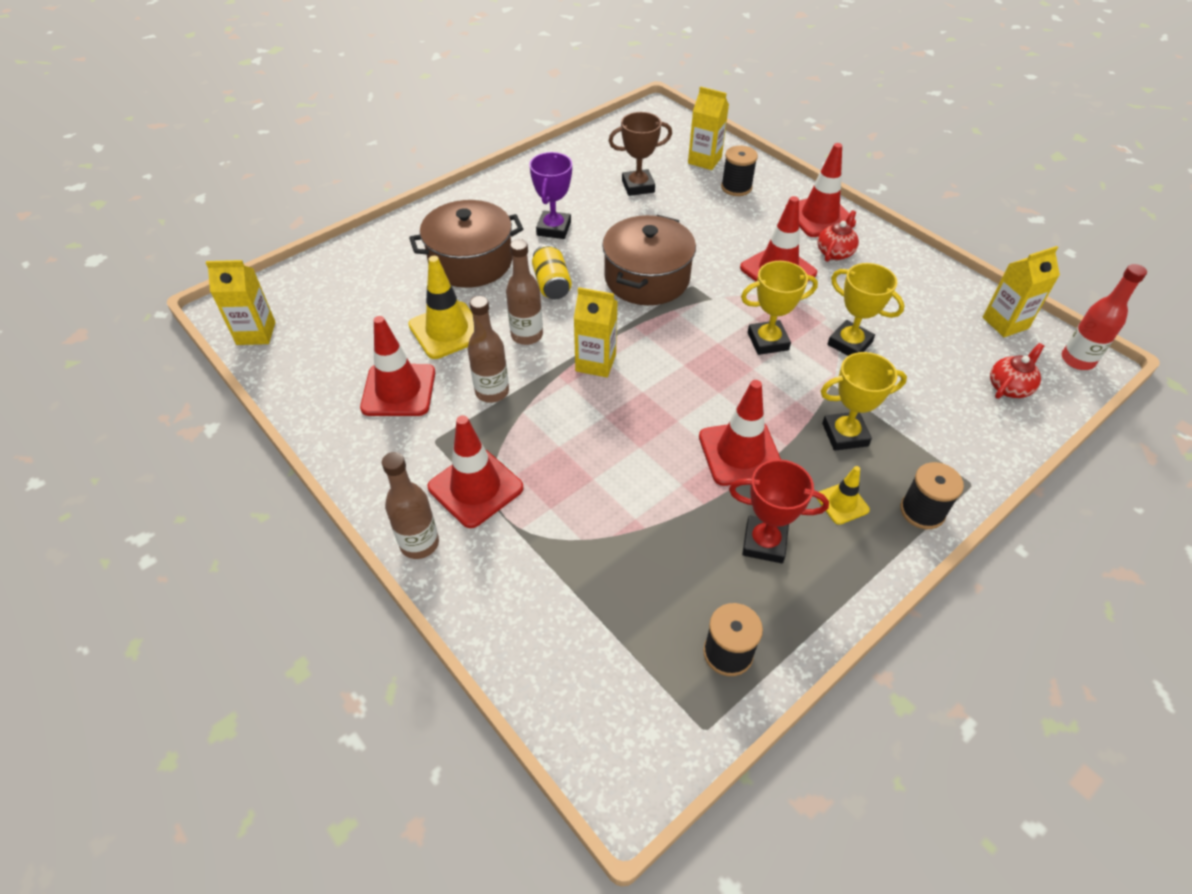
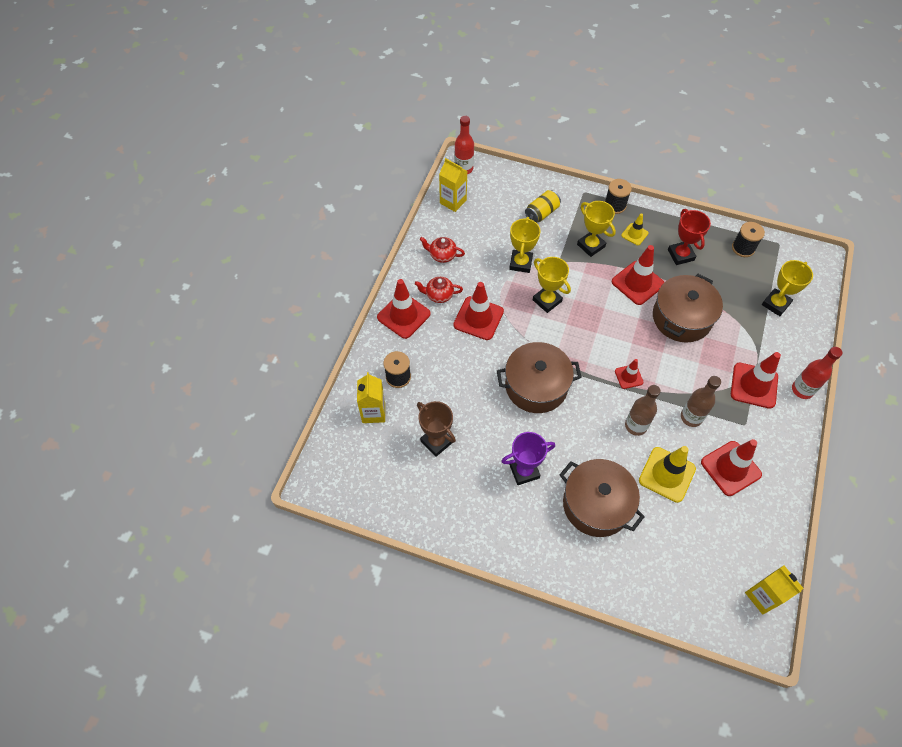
camera: 120 degrees left, 10 degrees up
brown bottle [382,452,439,559] -> red bottle [792,347,842,399]
yellow can [532,245,572,299] -> yellow can moved to [525,190,561,223]
yellow carton [574,287,618,377] -> red traffic cone [615,359,644,389]
red teapot [990,343,1044,399] -> red teapot moved to [420,237,465,263]
none -> brown pot [653,274,723,343]
none -> yellow trophy [762,260,813,316]

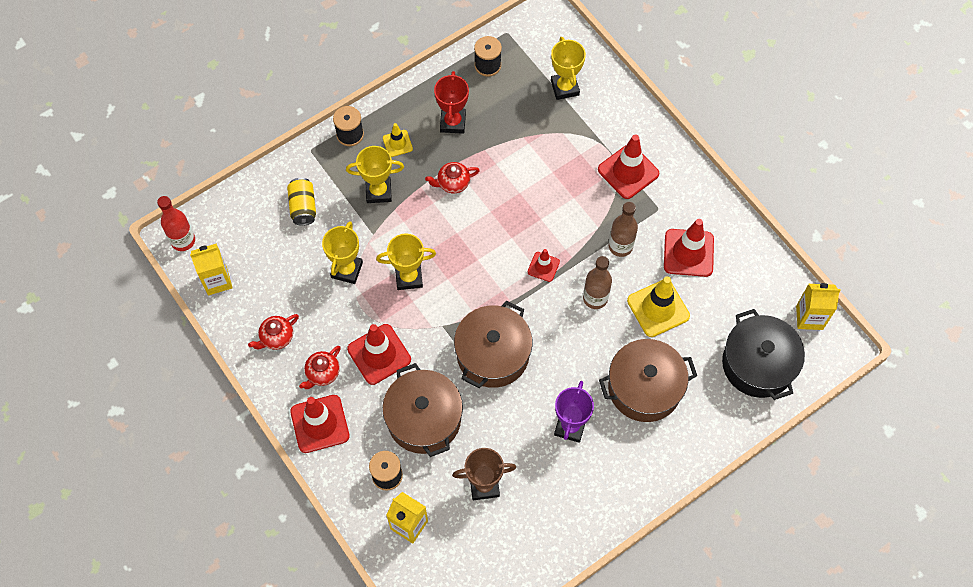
camera: 55 degrees left, 5 degrees up
yellow trophy [509,217,540,273] -> yellow trophy turned 60 degrees clockwise [322,221,363,284]
red traffic cone [612,245,664,305] -> red teapot [425,162,480,193]
brown pot [653,274,723,343] -> brown pot moved to [382,363,463,457]
red trophy [668,209,711,265] -> red trophy turned 75 degrees clockwise [434,71,469,134]
red bottle [792,347,842,399] -> none
none -> black pot [722,309,805,400]

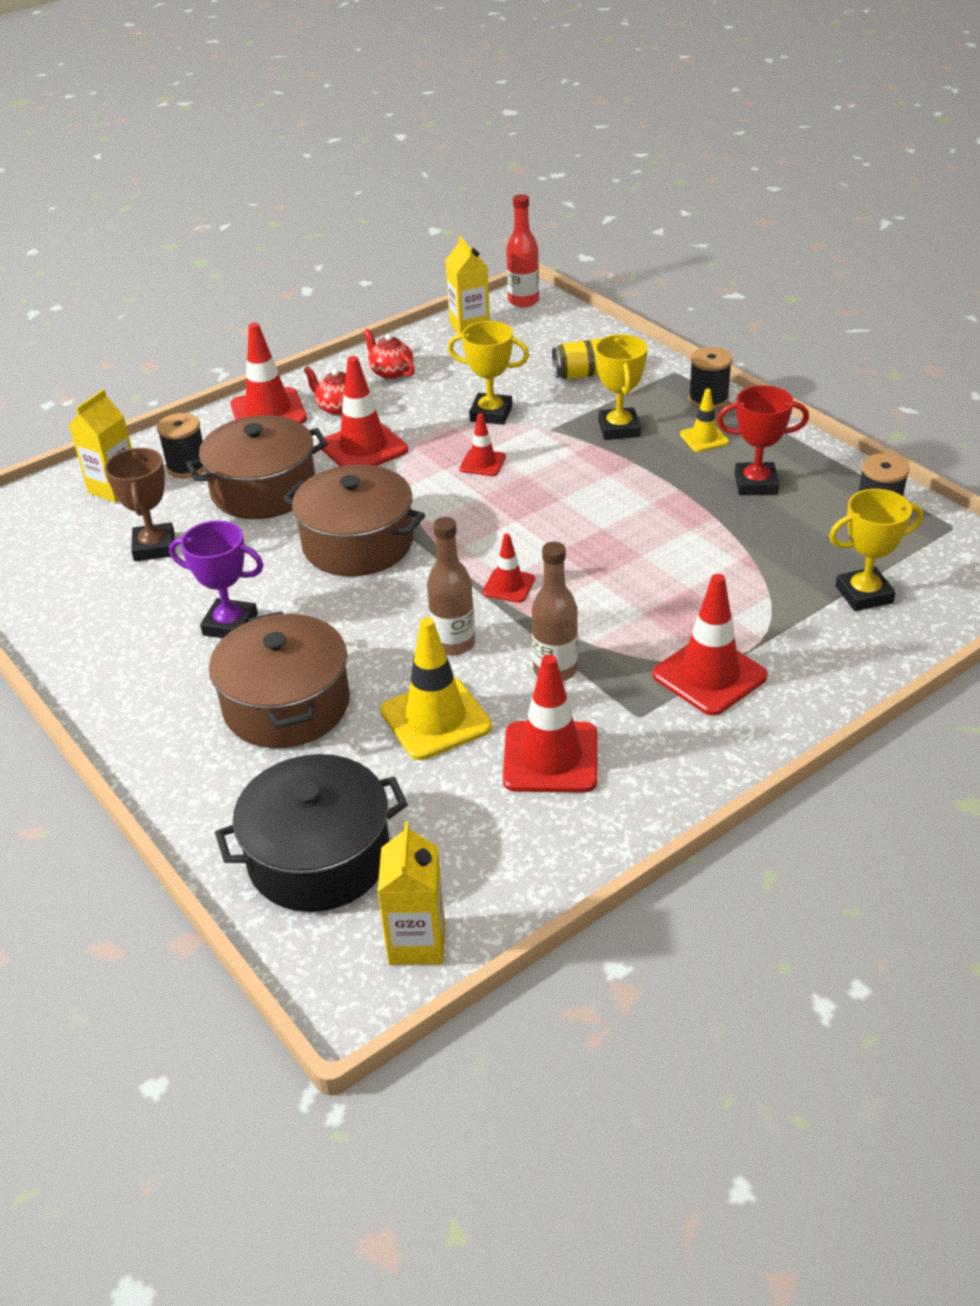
camera: 90 degrees right, 25 degrees down
yellow trophy [376,234,436,290] -> red traffic cone [460,413,506,476]
red teapot [425,162,480,193] -> none

